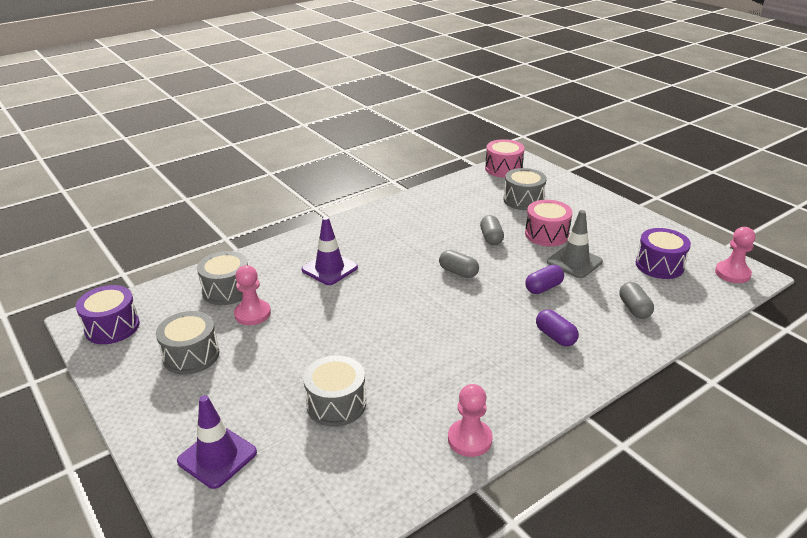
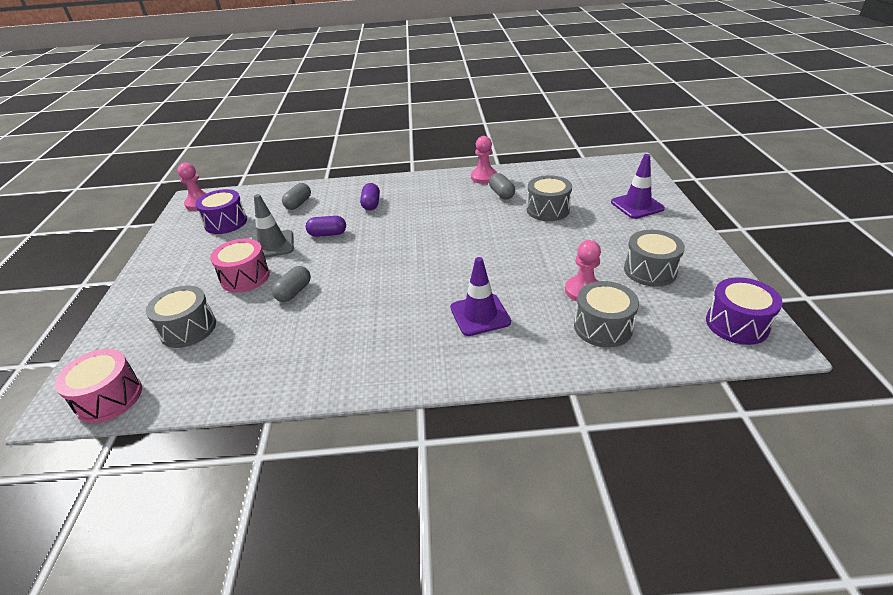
camera: 145 degrees left, 5 degrees up
grey capsule [439,250,479,278] -> grey capsule moved to [489,173,515,199]

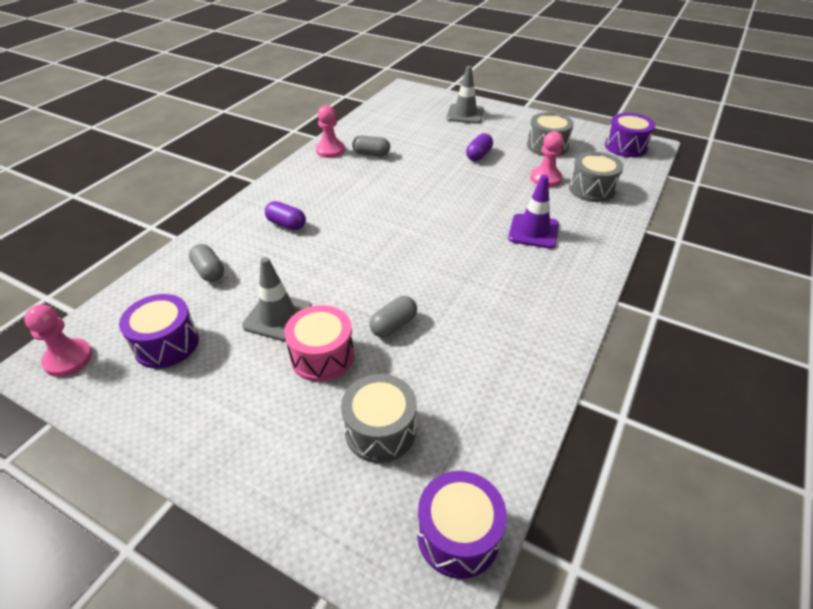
camera: 60 degrees left, 5 degrees up
pink drum [55,349,142,423] -> purple drum [417,471,507,579]
grey capsule [272,266,311,302] -> grey capsule turned 75 degrees clockwise [370,296,417,338]
purple capsule [306,216,346,237] -> purple capsule moved to [466,133,493,161]
grey drum [527,175,572,221] -> none
purple traffic cone [611,154,665,219] -> grey traffic cone [446,66,484,124]

